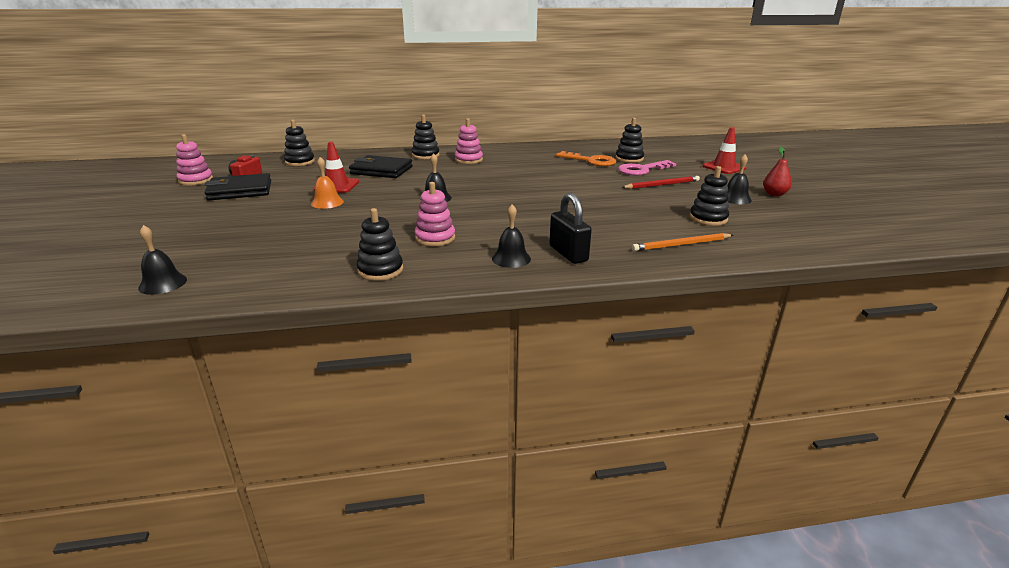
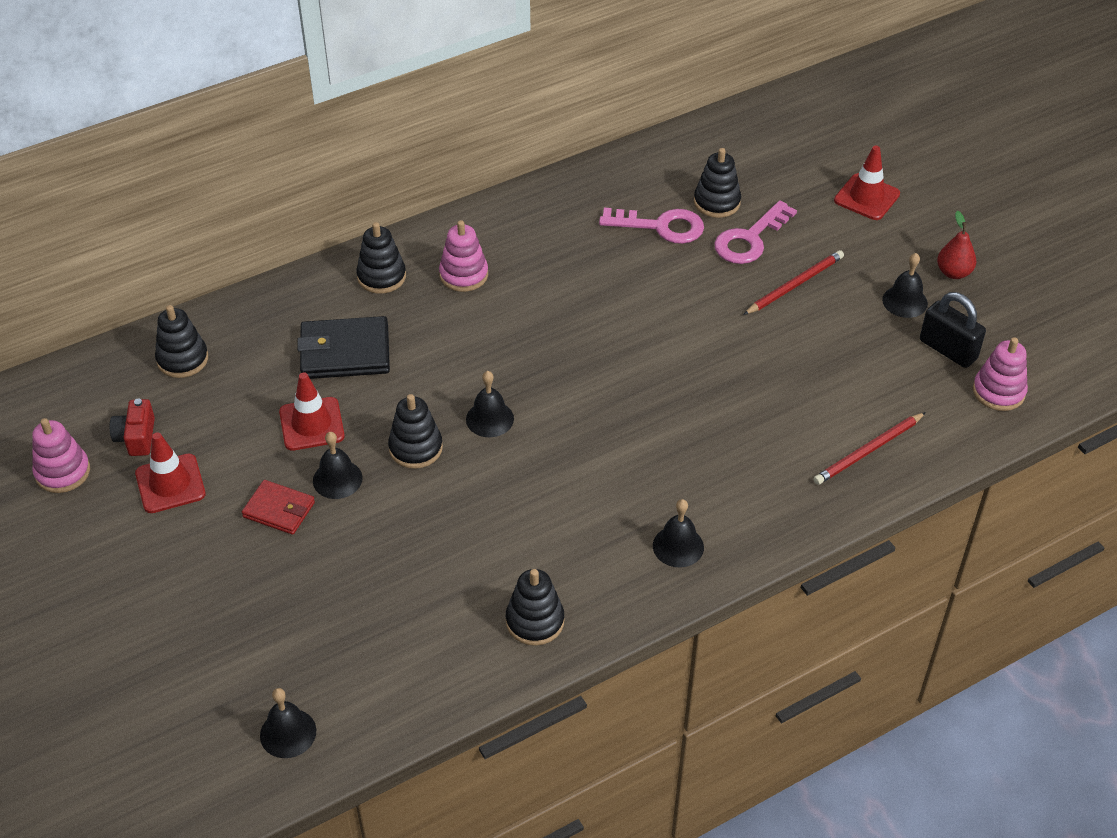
camera: 20 degrees left, 20 degrees up
black wallet [204,173,271,201] -> red traffic cone [135,432,206,513]
orange bell [311,157,344,209] -> black bell [313,432,363,499]
pink stacking toy [415,182,455,246] -> pink stacking toy moved to [973,337,1028,411]
black padlock [549,193,592,264] -> black padlock moved to [920,292,986,368]
orange key [556,151,616,166] -> pink key [599,208,704,244]
orange pencil [632,233,733,251] -> red pencil [813,412,926,485]
black stacking toy [689,166,729,226] -> black stacking toy moved to [388,394,443,469]
none -> red wallet [242,480,315,535]

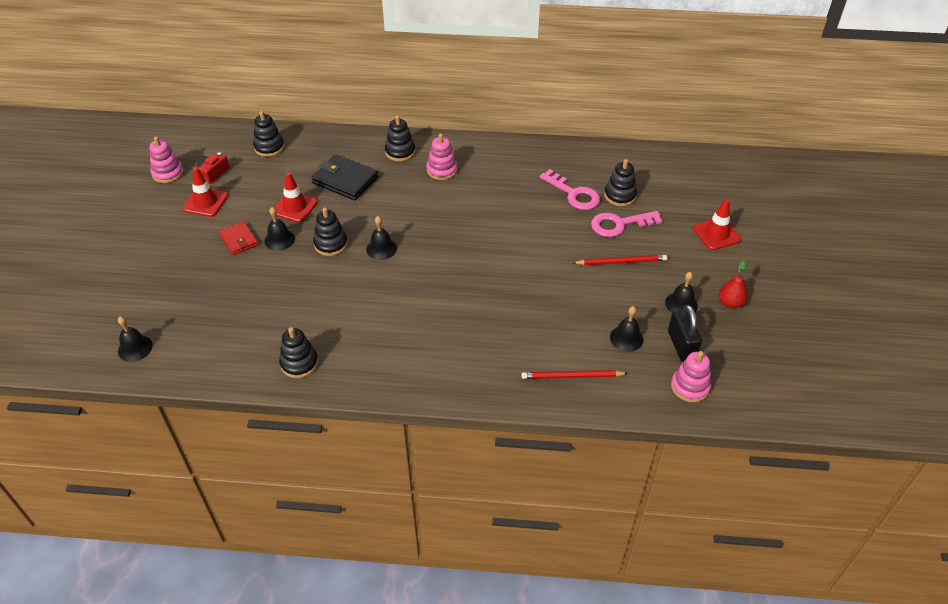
camera: 35 degrees right, 0 degrees up
black bell [653,499,704,568] -> black bell moved to [610,306,644,352]

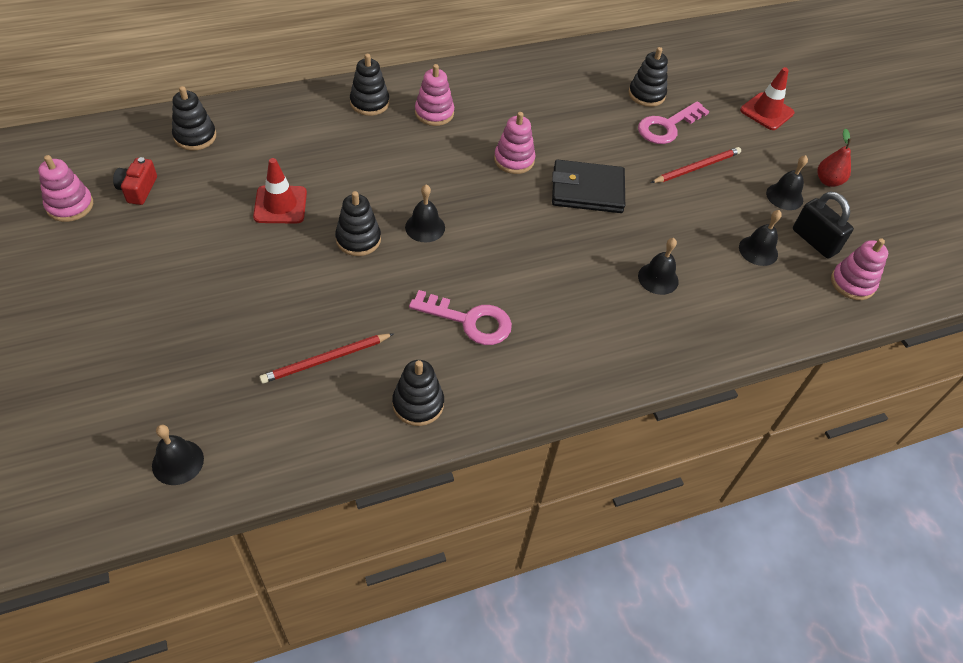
camera: 30 degrees left, 5 degrees up
red traffic cone [182,167,228,217] -> none
red wallet [219,221,258,255] -> none
black bell [264,207,295,251] -> black bell moved to [638,238,679,295]
black wallet [311,154,378,200] -> black wallet moved to [552,160,625,213]
red pencil [522,370,628,379] -> red pencil moved to [259,333,394,384]
pink key [539,169,600,210] -> pink key moved to [409,290,512,345]
none -> pink stacking toy [494,112,535,174]

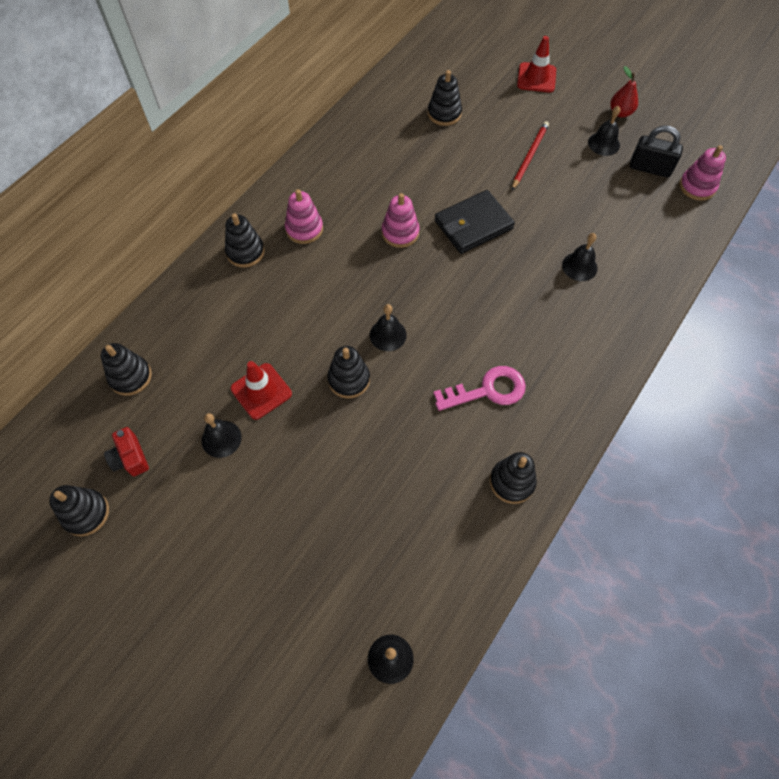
camera: 30 degrees left, 10 degrees up
pink stacking toy [38,155,93,222] -> black stacking toy [49,485,109,536]
red pencil [259,333,394,384] -> none
pink key [638,101,709,144] -> none
black bell [739,210,782,266] -> black bell moved to [202,413,242,458]

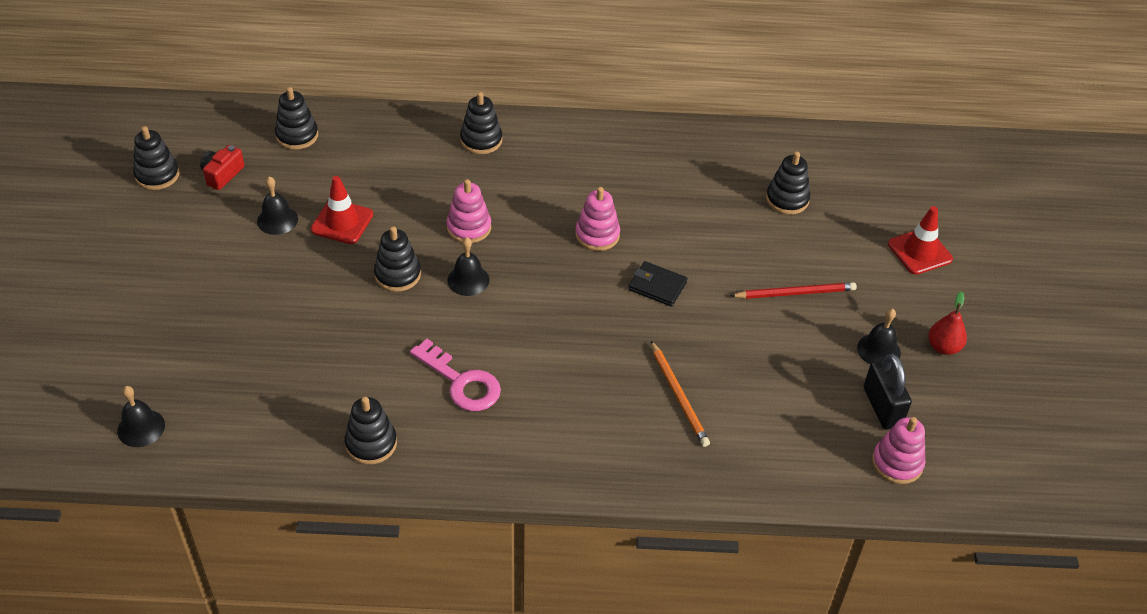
camera: 55 degrees right, 15 degrees down
pink stacking toy [285,189,323,244] -> pink stacking toy moved to [446,179,491,243]
black wallet [435,190,515,254] -> black wallet [628,261,688,307], size x0.62
black bell [562,233,598,281] -> orange pencil [651,341,710,447]

